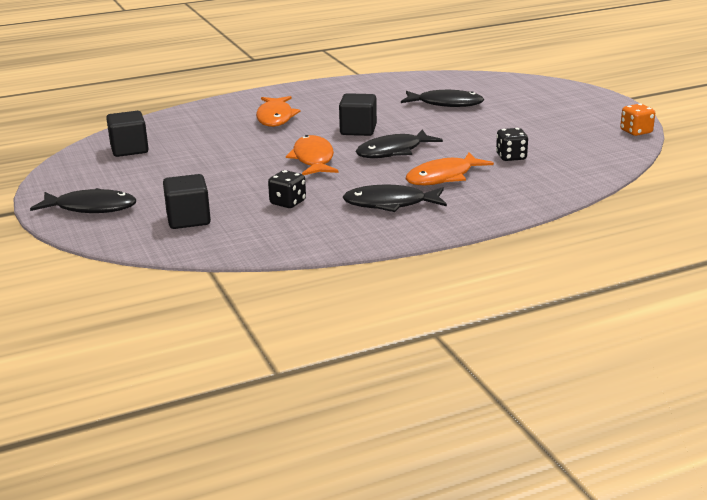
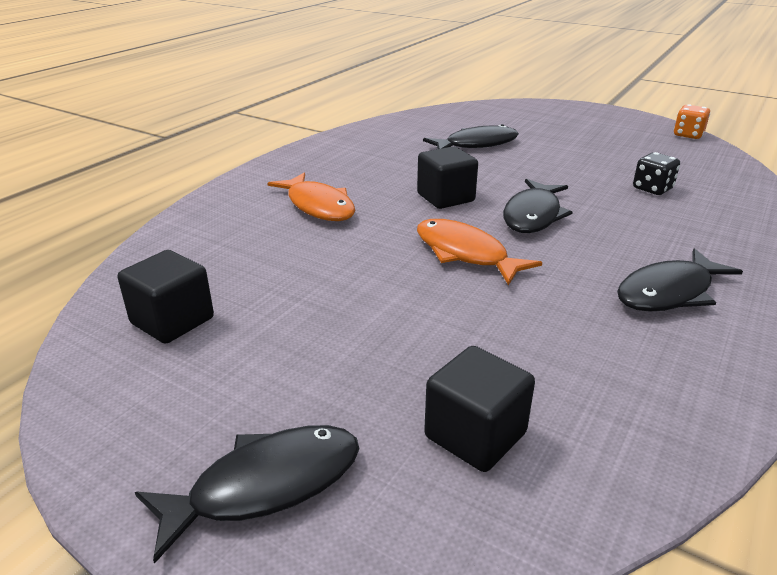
camera: 35 degrees left, 5 degrees up
black dice [268,170,306,208] -> none
orange fish [406,152,494,185] -> none

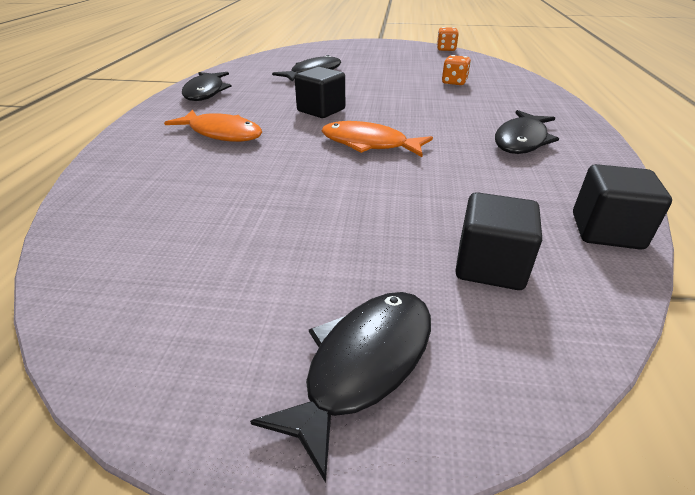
camera: 25 degrees left, 5 degrees up
black cube [118,250,214,344] -> black cube moved to [573,164,672,249]
black fish [503,179,573,233] -> black fish moved to [182,72,232,101]
black dice [633,152,680,195] -> orange dice [442,55,471,85]

